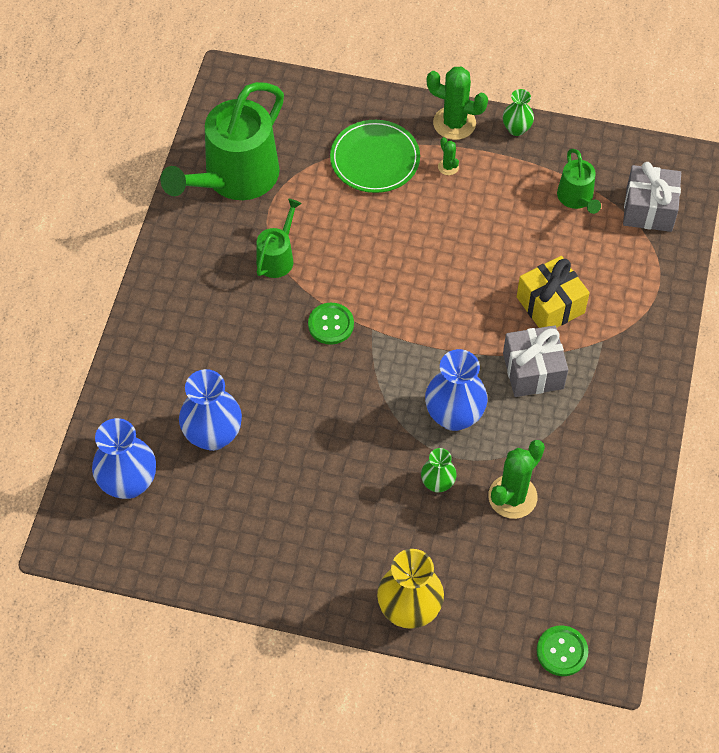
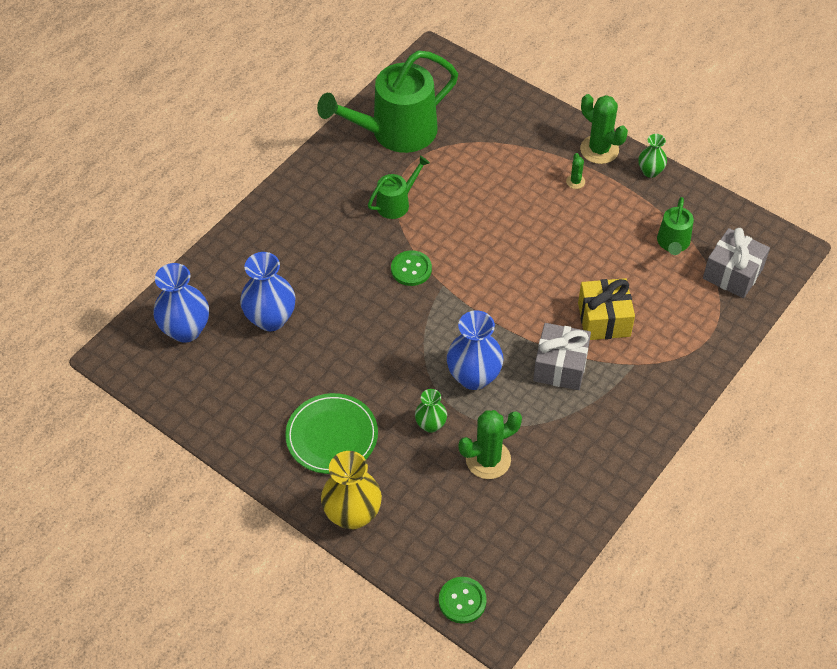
camera: 25 degrees right, 5 degrees down
green plate [330,120,420,193] -> green plate moved to [285,393,378,474]

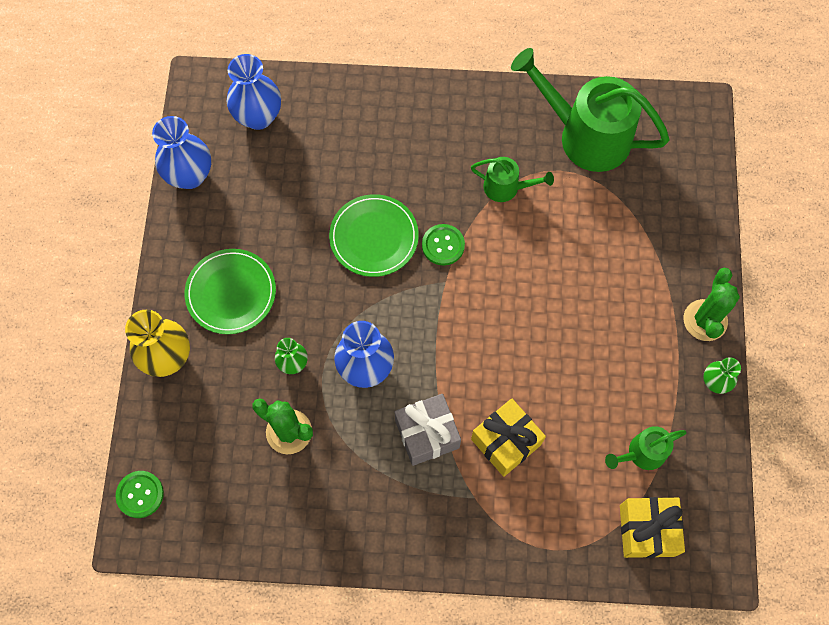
camera: 55 degrees right, 15 degrees up
blue vase [240,252,295,331] -> blue vase moved to [152,116,211,189]
green cactus [566,153,585,189] -> none
grey gift [703,228,770,298] -> yellow gift [620,497,685,558]
none -> green plate [329,194,419,277]

